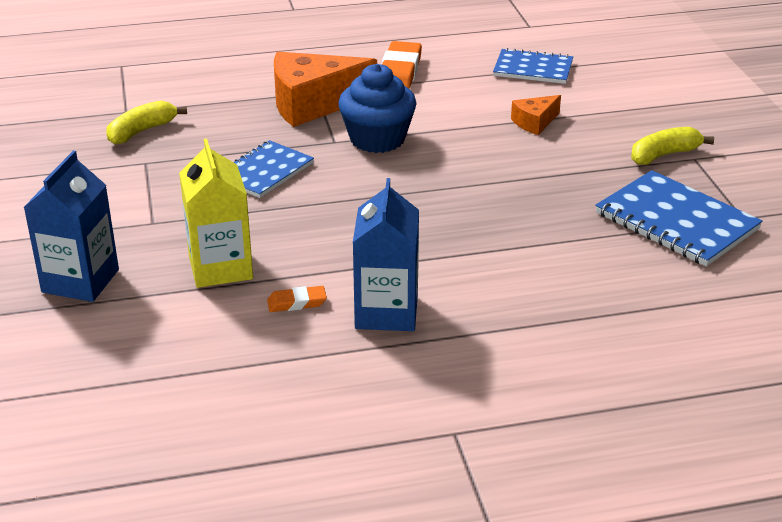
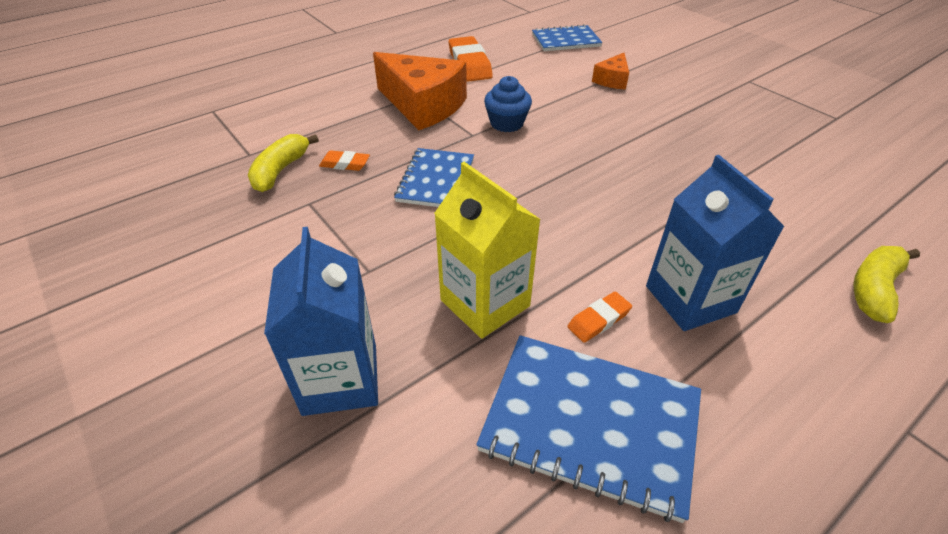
camera: 25 degrees left, 10 degrees up
orange cheese [274,52,377,127] -> orange cheese turned 105 degrees counterclockwise [373,52,467,130]
blue cupcake [338,64,417,153] -> blue cupcake [484,76,532,132], size x0.65
blue notebook [595,170,763,266] -> blue notebook moved to [476,335,701,523]
yellow banana [631,127,714,165] -> yellow banana moved to [854,246,920,323]
none -> orange eraser [319,150,370,171]

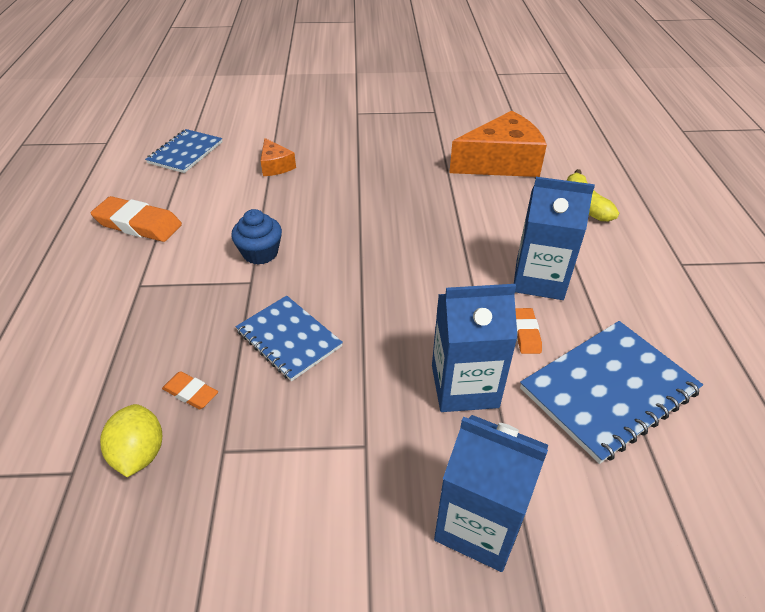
camera: 55 degrees left, 0 degrees up
yellow banana [248,134,319,192] -> yellow lemon [100,404,162,477]
orange eraser [319,150,370,171] -> orange eraser turned 75 degrees clockwise [162,371,218,409]
orange cheese [373,52,467,130] -> orange cheese moved to [449,111,547,177]
yellow carton [434,162,541,339] -> blue carton [432,284,518,412]

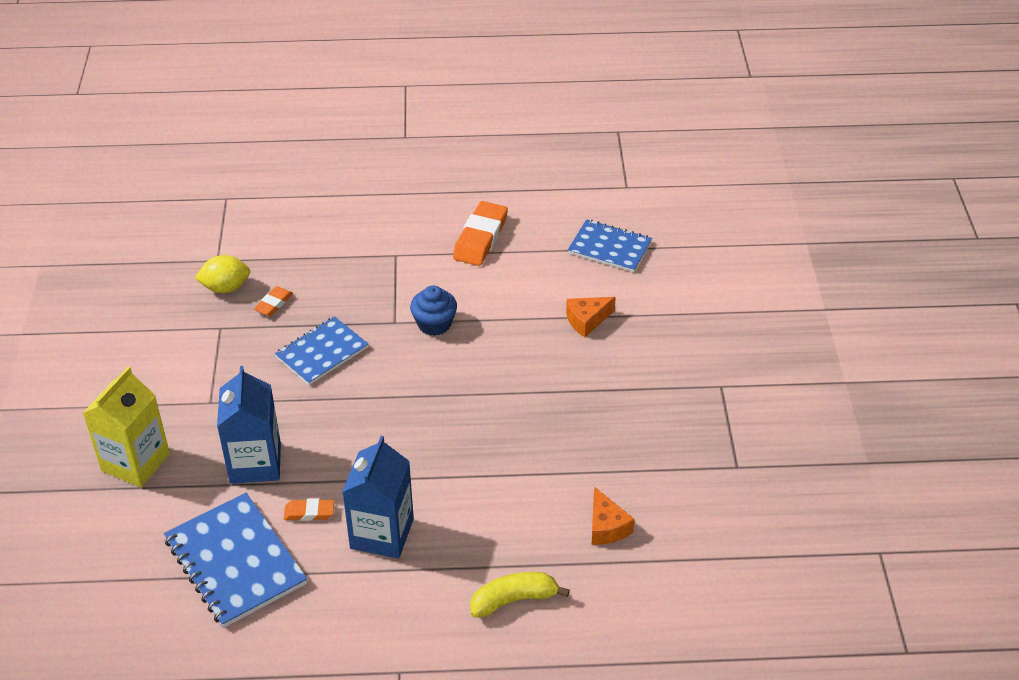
camera: 90 degrees right, 0 degrees up
blue carton [434,415,548,572] -> yellow carton [83,366,170,487]
orange cheese [449,111,547,177] -> orange cheese [592,487,635,545], size x0.49

